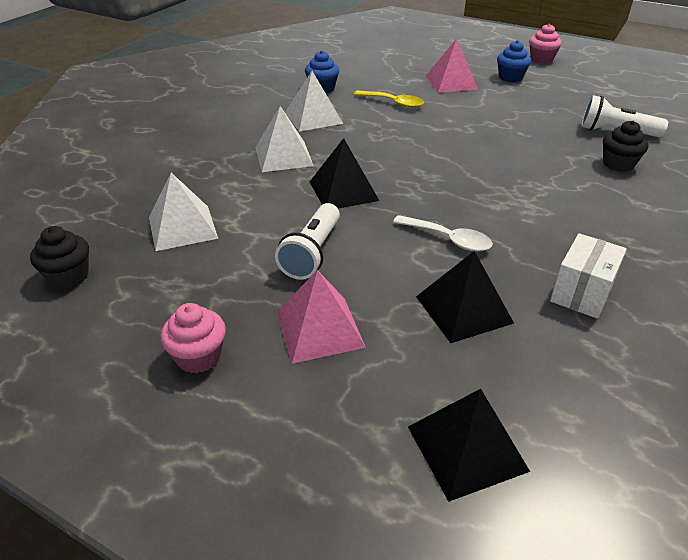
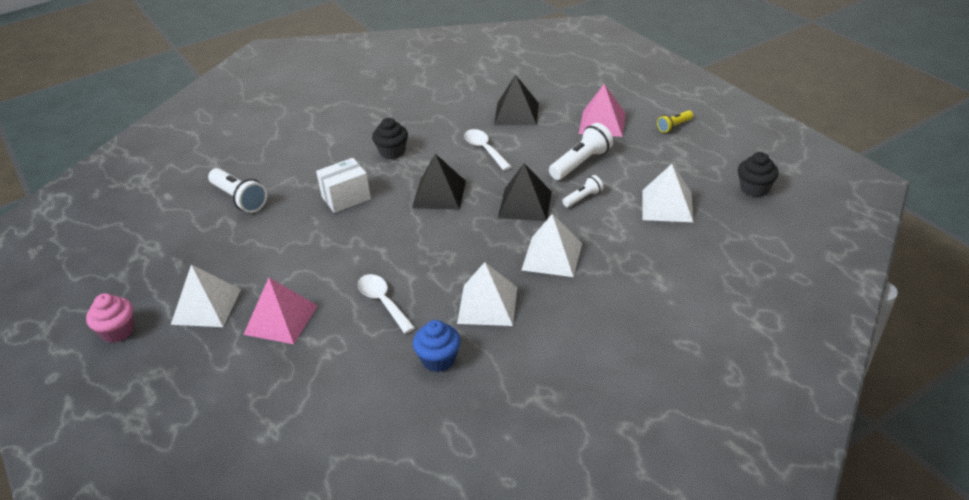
camera: 150 degrees left, 0 degrees up
pink cupcake [160,303,226,373] -> yellow flashlight [657,110,693,133]
yellow spoon [354,91,424,108] -> white spoon [358,274,415,334]
black pyramid [408,389,530,502] -> black pyramid moved to [412,154,466,210]
blue cupcake [497,40,531,82] -> white pyramid [171,265,241,327]
white box [550,233,627,319] -> white box moved to [316,158,371,213]
black cupcake [603,121,648,172] -> black cupcake moved to [372,118,408,159]
none -> white flashlight [562,175,604,207]

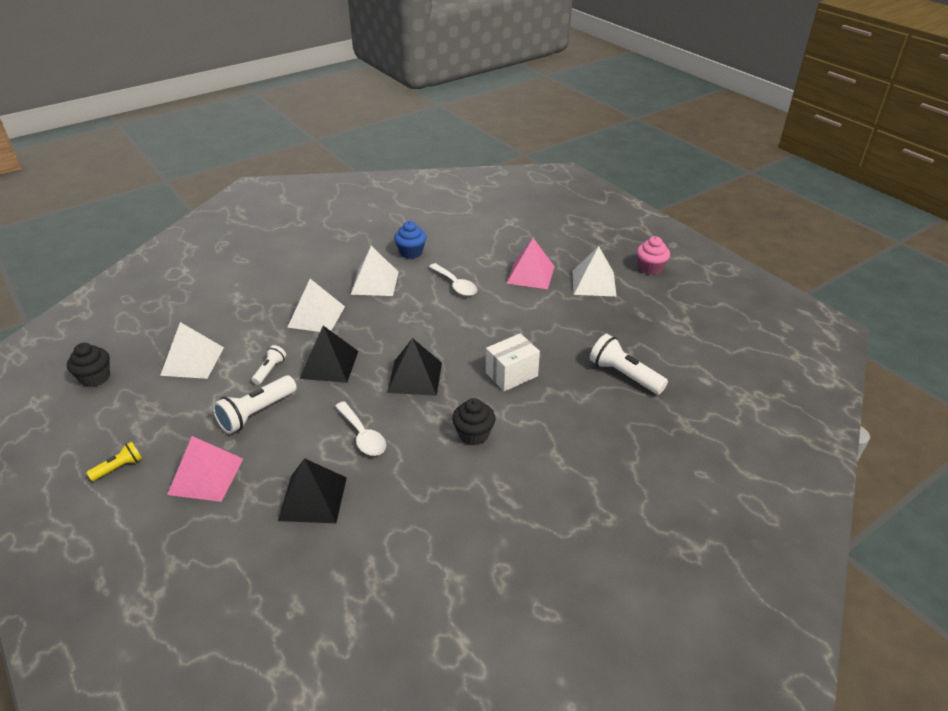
camera: 175 degrees right, 0 degrees up
white flashlight [562,175,604,207] -> white flashlight turned 150 degrees clockwise [252,345,286,385]

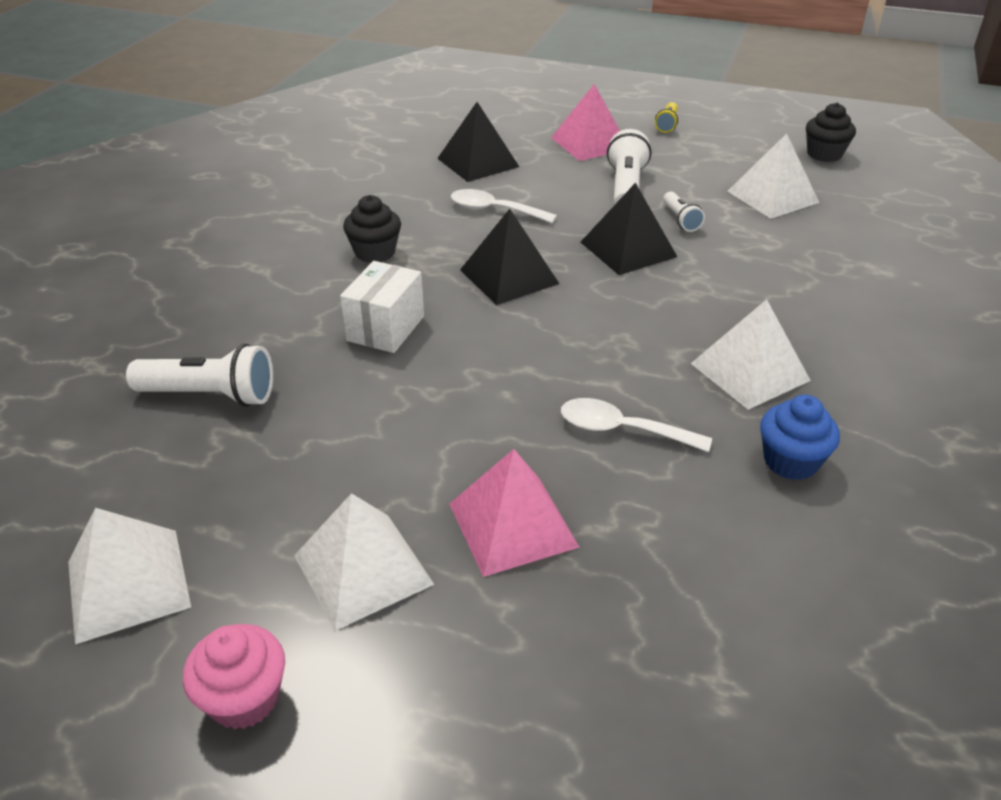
camera: 145 degrees right, 0 degrees up
white pyramid [287,279,345,332] -> white pyramid moved to [68,508,191,644]

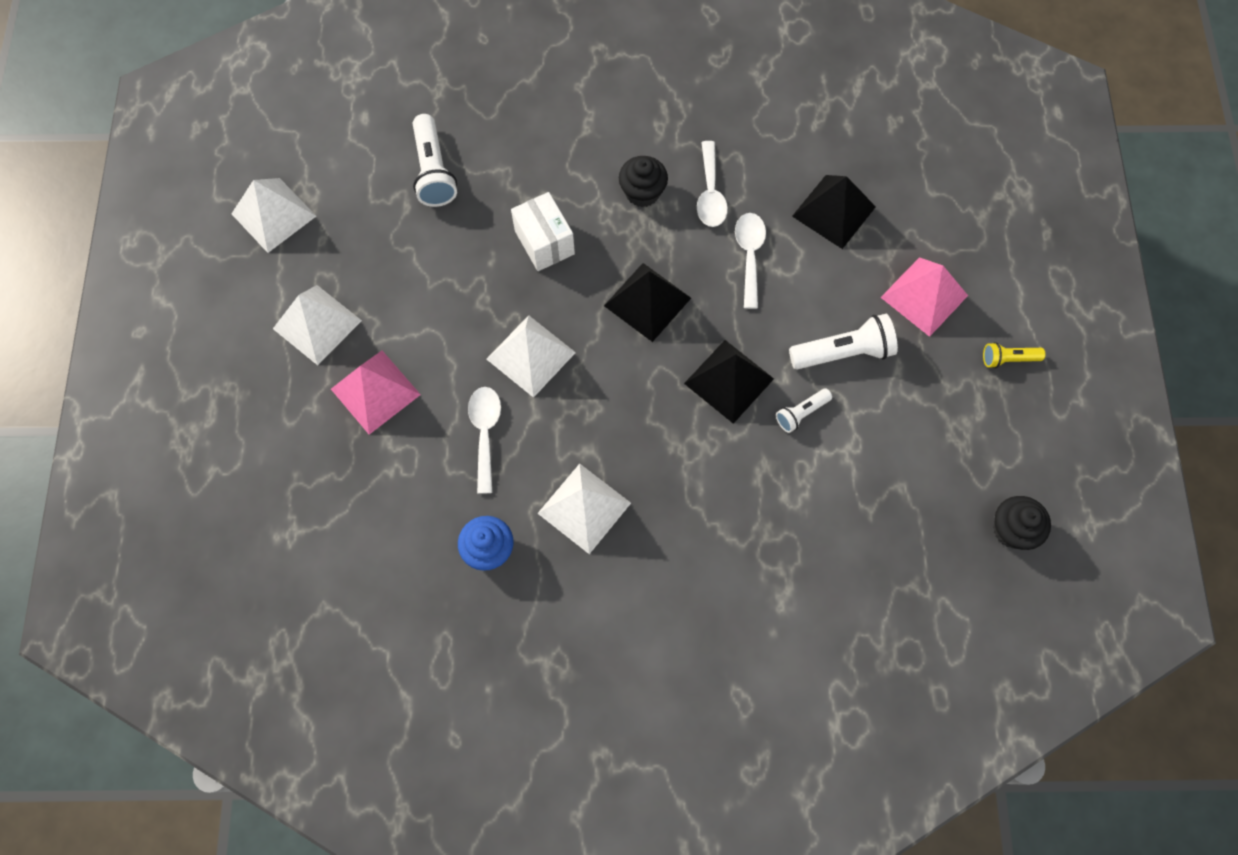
camera: 70 degrees right, 30 degrees up
pink cupcake [183,624,285,729] -> none
white box [340,261,424,353] -> white box turned 60 degrees clockwise [511,192,575,271]
white pyramid [727,133,819,218] -> white pyramid moved to [486,315,576,398]
none -> white spoon [697,141,728,227]

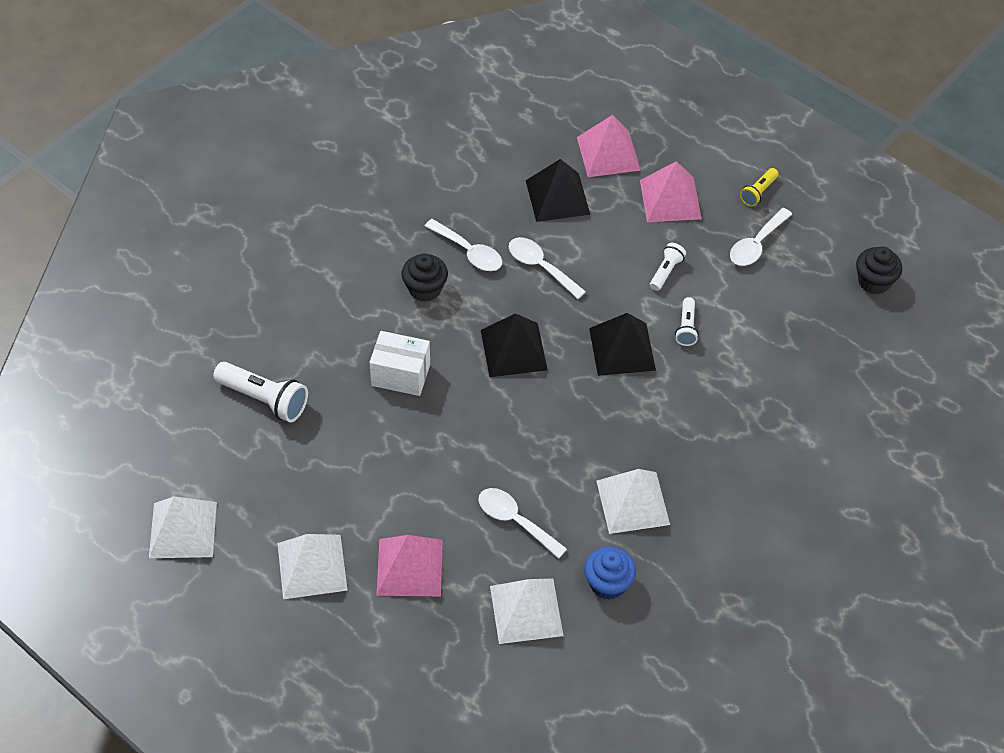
camera: 50 degrees left, 15 degrees down
white pyramid [486,315,576,398] -> white pyramid moved to [490,578,563,644]
white flashlight [789,314,898,370] -> white flashlight [650,243,686,291], size x0.57
none -> pink pyramid [577,115,641,177]
none -> white spoon [730,208,792,266]

